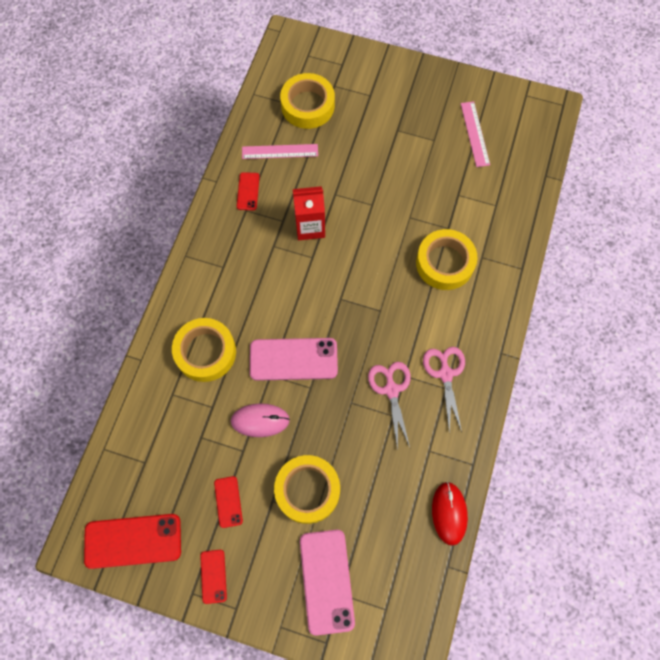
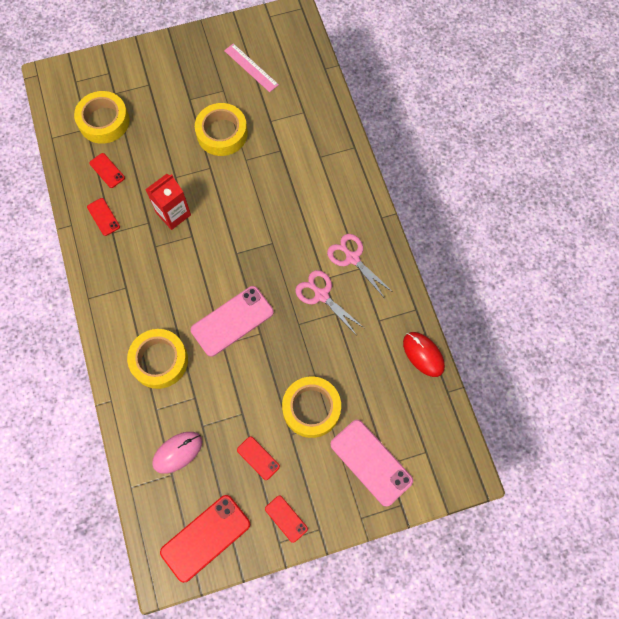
camera: 35 degrees left, 0 degrees up
pink mouse [231,403,290,437] -> pink mouse moved to [152,432,202,474]
pink ruler [242,144,318,159] -> red phone [89,153,125,188]
yellow tape [416,229,477,290] -> yellow tape moved to [195,103,248,156]

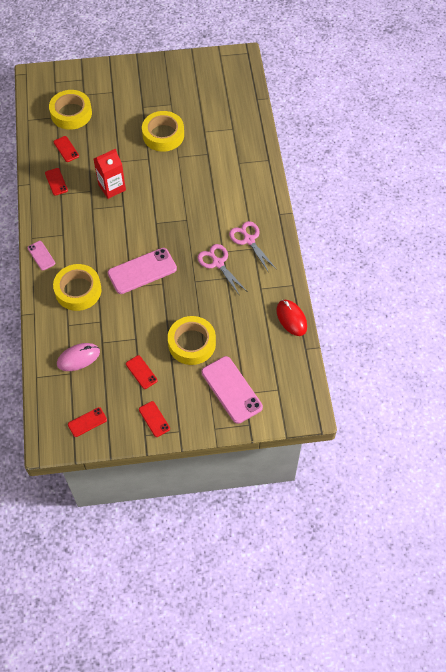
camera: 10 degrees right, 10 degrees down
red phone [160,495,250,583] -> red phone [68,407,107,437], size x0.52
pink ruler [224,43,279,92] -> none
none -> pink phone [27,241,55,271]

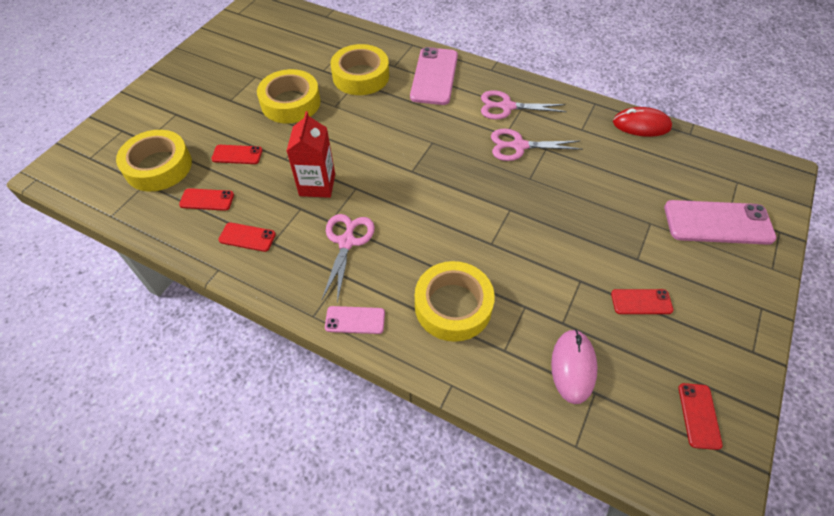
camera: 55 degrees left, 5 degrees down
pink phone [108,248,177,294] -> pink phone moved to [410,47,458,105]
red phone [139,401,170,437] -> red phone moved to [211,145,263,164]
yellow tape [168,316,216,365] -> yellow tape moved to [330,44,389,95]
none -> pink scissors [322,214,375,302]

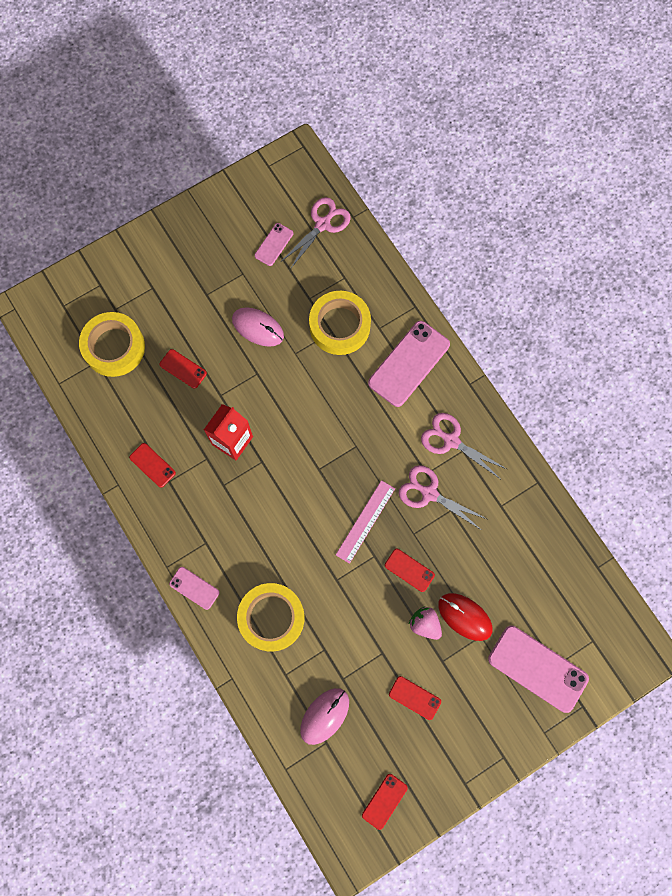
camera: 30 degrees right, 20 degrees up
red phone [179,188,234,211] -> red phone moved to [385,549,435,592]
yellow tape [257,69,321,123] -> pink mouse [232,307,284,347]
pink scissors [322,214,375,302] -> pink scissors moved to [282,197,351,268]
red mouse [613,107,672,137] -> red mouse moved to [438,593,493,641]
none -> pink phone [254,223,293,266]
none -> pink ruler [336,480,395,564]
none -> pink strawberry [409,606,442,640]

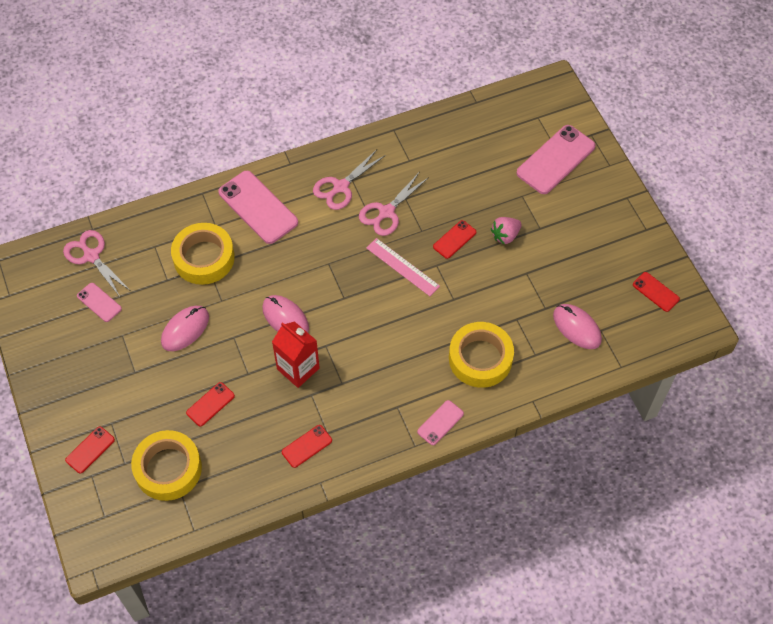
camera: 80 degrees left, 15 degrees down
red phone [389,676,441,720] -> red phone moved to [65,427,115,474]
red mouse [438,593,493,641] -> none
none -> pink mouse [262,295,309,333]

